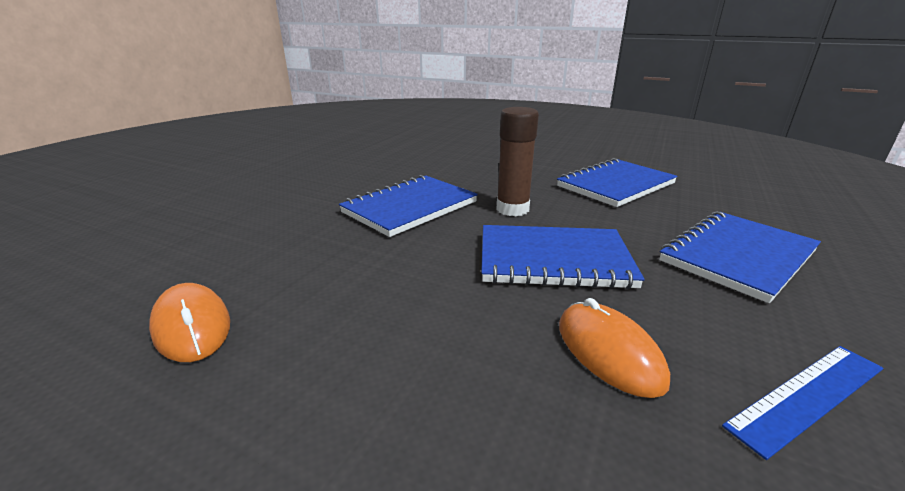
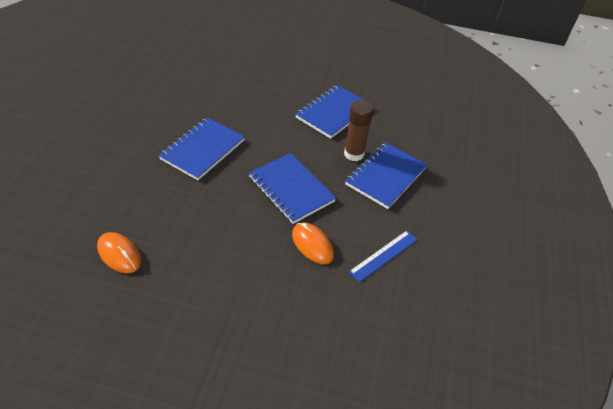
camera: 15 degrees left, 20 degrees up
blue notebook [481,225,645,289] -> blue notebook turned 60 degrees clockwise [249,153,336,224]
brown glue stick [496,107,539,216] -> brown glue stick moved to [344,100,373,161]

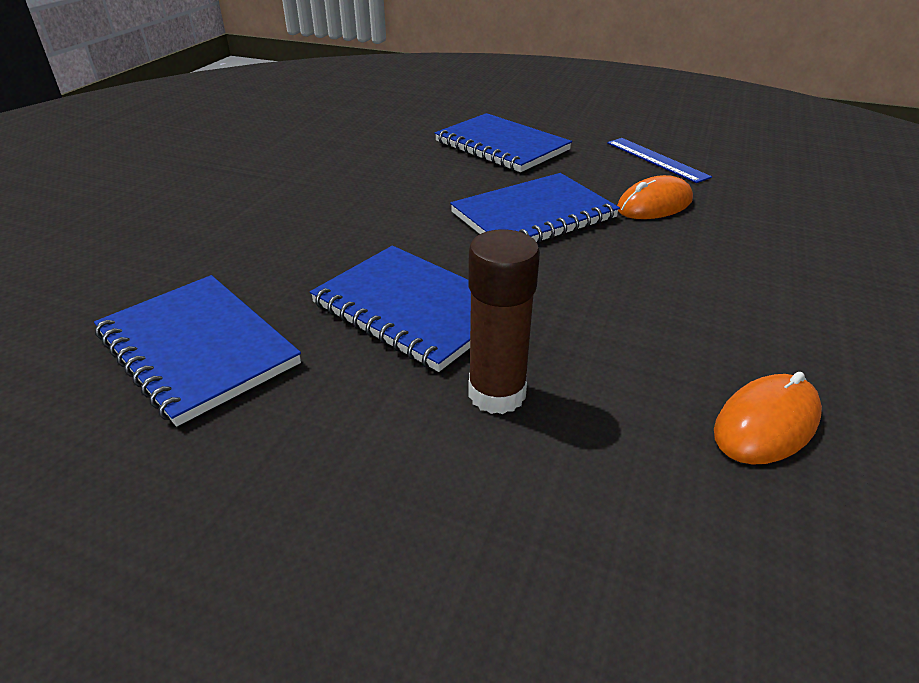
camera: 80 degrees left, 10 degrees down
blue notebook [295,85,371,139] -> blue notebook moved to [94,275,301,426]
brown glue stick [344,100,373,161] -> brown glue stick moved to [468,229,540,414]

